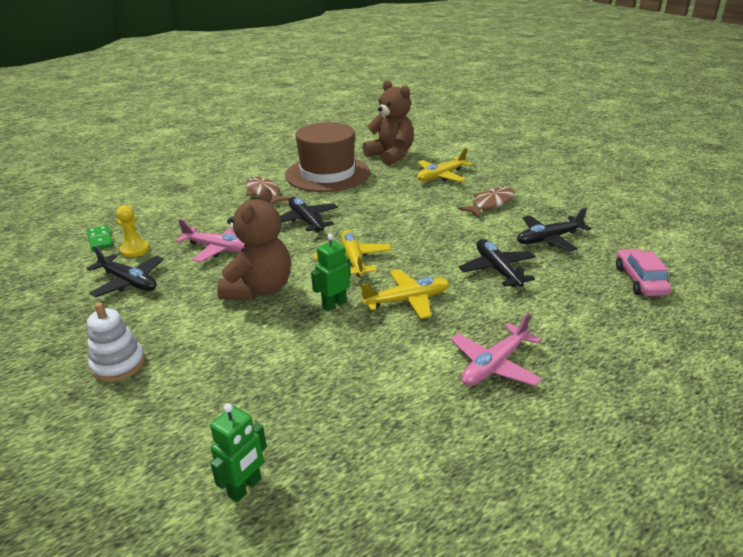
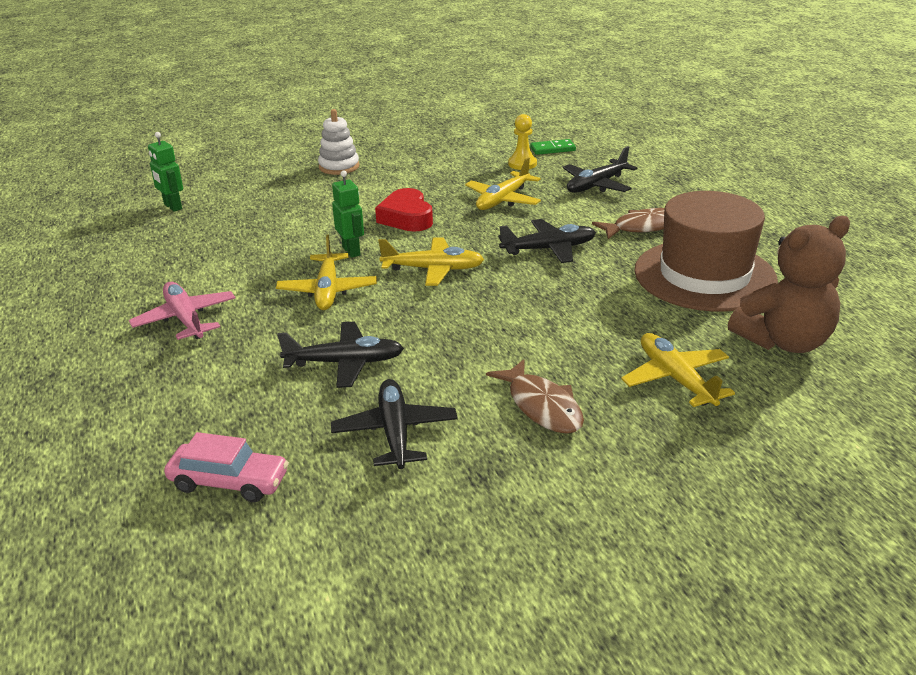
camera: 105 degrees right, 0 degrees up
black plane [87,246,164,297] -> black plane moved to [563,146,638,193]
pink plane [175,219,245,262] -> yellow plane [465,158,541,210]
brown teddy bear [217,187,291,300] -> red heart [375,188,433,232]

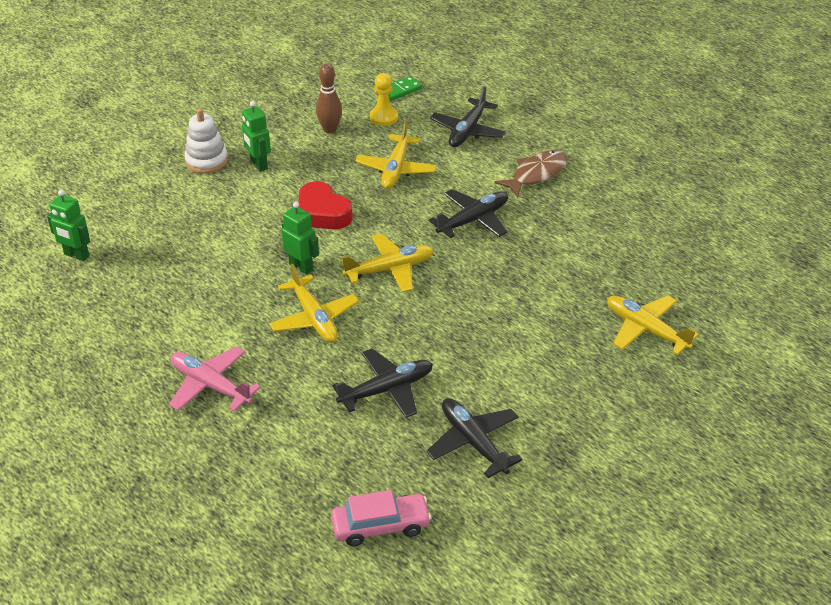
camera: 25 degrees left, 10 degrees up
brown fish [486,359,584,434] -> none
brown hat [634,191,778,311] -> none
brown teddy bear [728,216,850,353] -> none
none -> green robot [242,101,271,172]
none -> brown bowling pin [316,63,342,134]

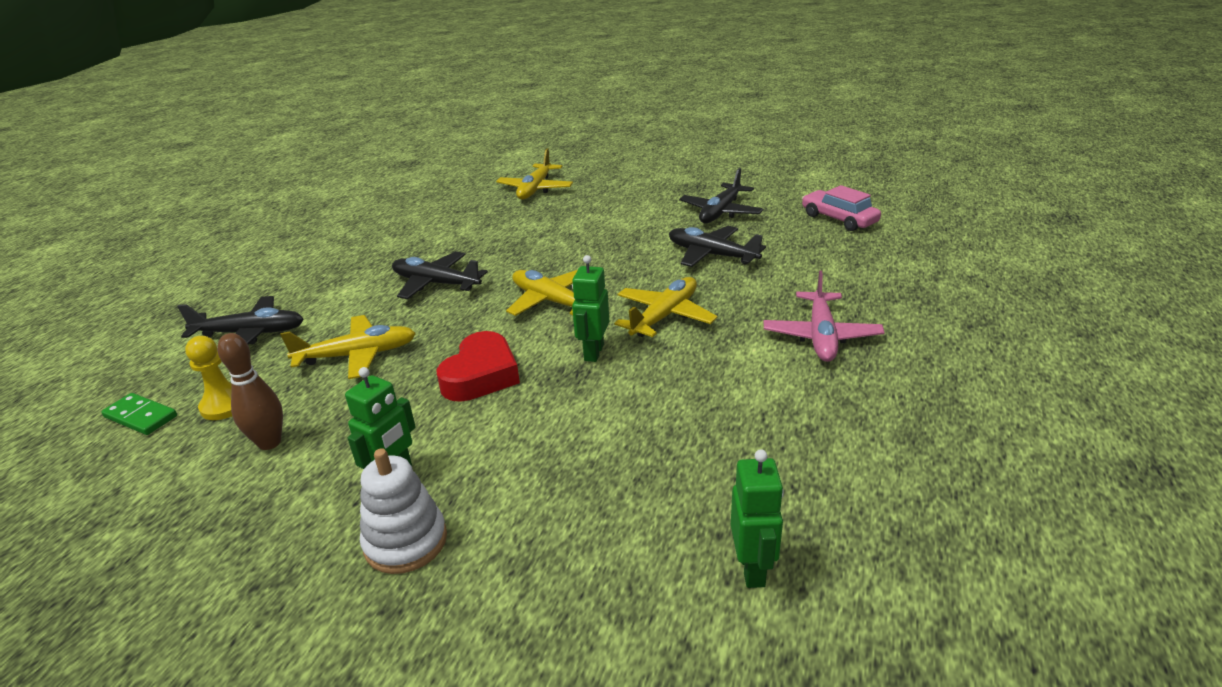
camera: 115 degrees left, 10 degrees down
brown fish [494,150,568,197] -> none

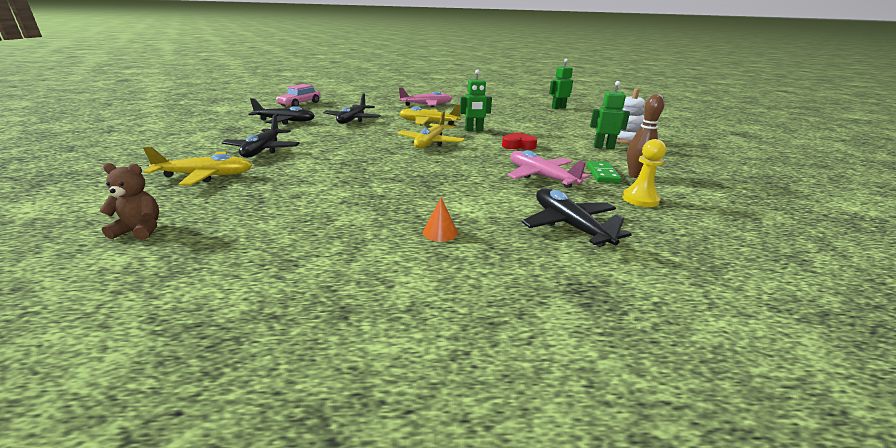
camera: 115 degrees left, 5 degrees down
green domino [101,393,177,435] -> green domino moved to [587,161,621,183]
yellow plane [280,315,416,379] -> pink plane [507,150,590,188]
black plane [392,251,488,299] -> black plane moved to [221,115,300,158]
red heart [436,331,520,402] -> red heart [502,132,537,150], size x0.66
none -> brown teddy bear [99,163,159,240]
none -> orange cone [423,198,458,242]

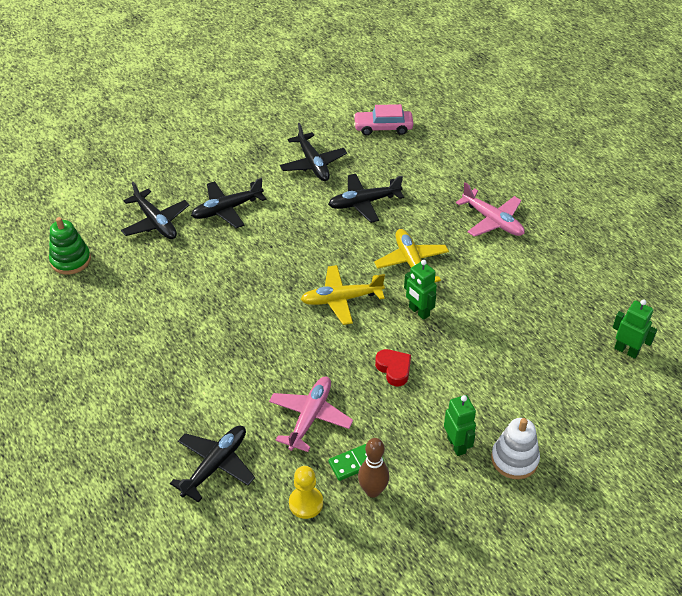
camera: 60 degrees right, 20 degrees up
brown teddy bear [99,163,159,240] -> green stacking toy [49,217,91,275]
yellow plane [143,147,252,185] -> black plane [121,182,190,239]
orange cone [423,198,458,242] -> none

